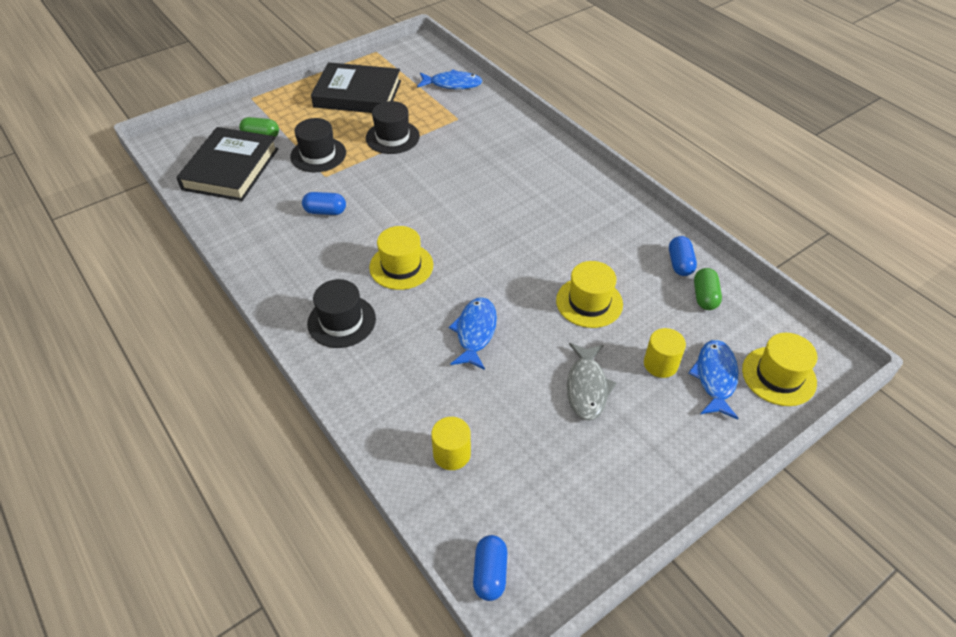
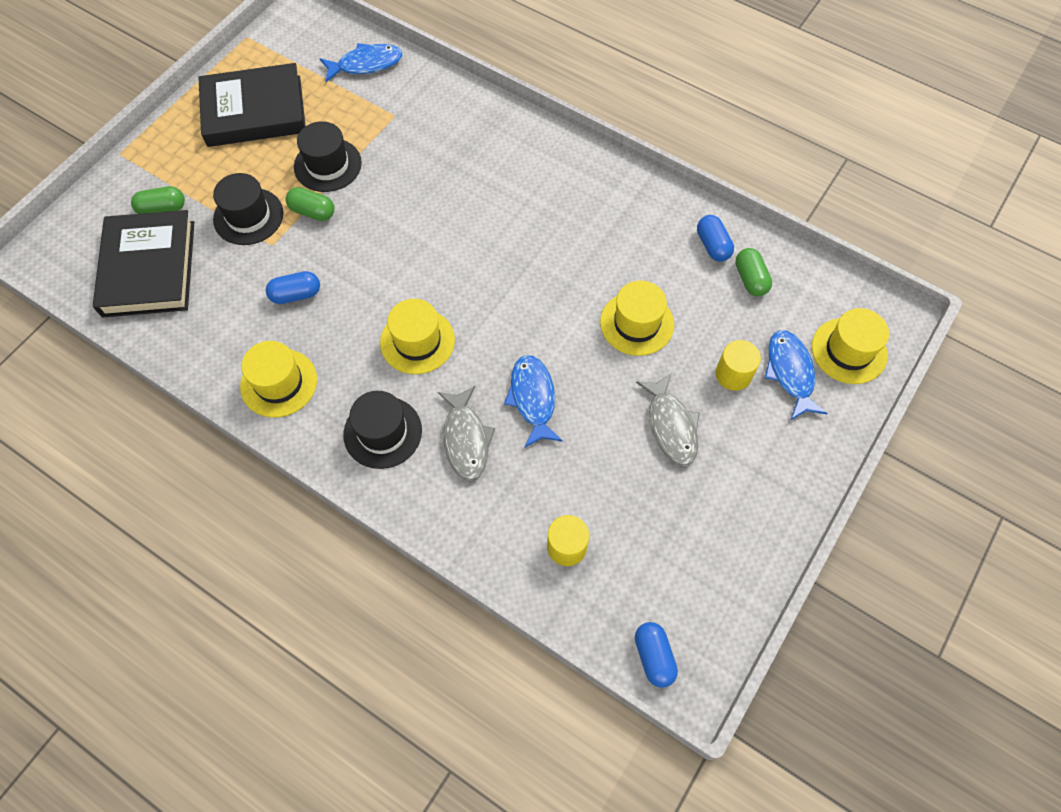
camera: 20 degrees left, 15 degrees up
none -> yellow hat [240,341,317,418]
none -> green capsule [286,187,335,221]
none -> grey fish [438,386,495,480]

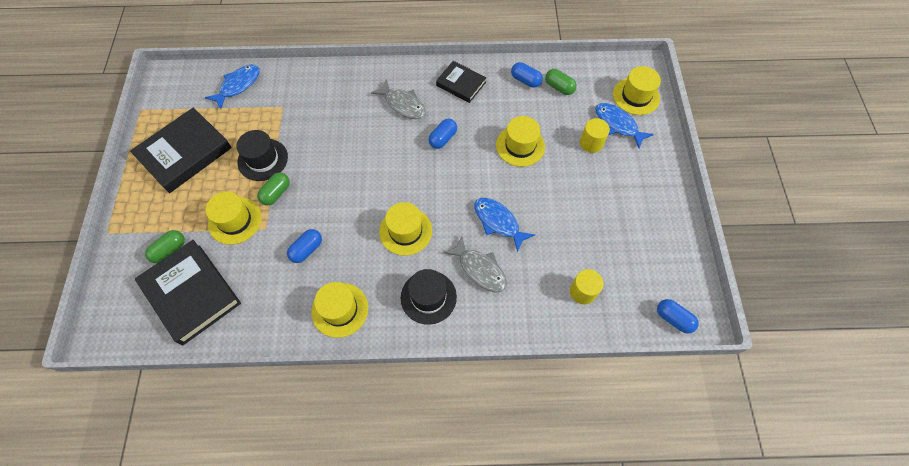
camera: 35 degrees left, 0 degrees up
black hat [213,173,283,245] -> yellow hat [206,191,262,245]
green capsule [286,187,335,221] -> green capsule turned 45 degrees counterclockwise [257,173,290,205]
grey fish [636,373,700,466] -> grey fish moved to [371,79,426,119]
none -> blue capsule [428,119,457,149]
none -> black book [436,61,486,103]

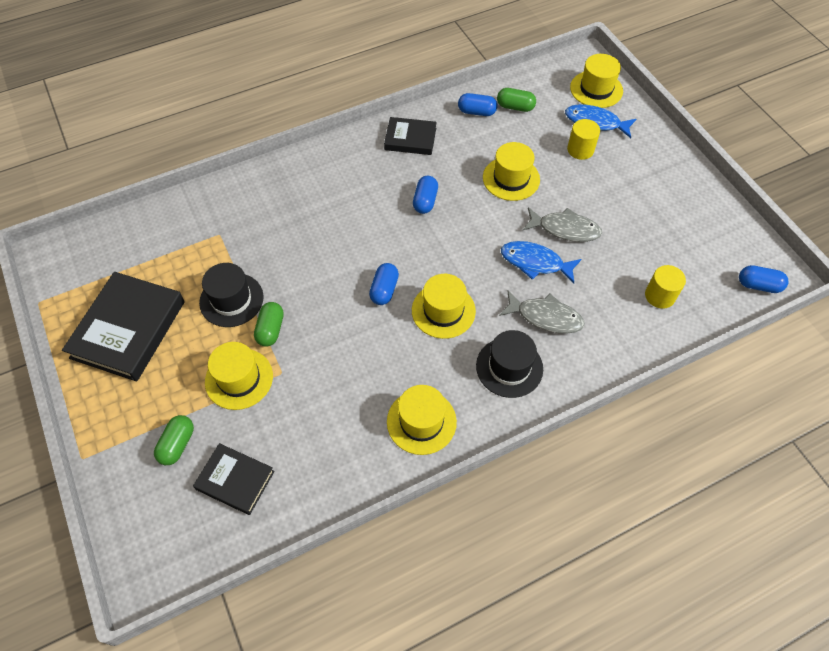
camera: 25 degrees left, 5 degrees down
black book [135,240,241,345] -> black book [193,443,275,515], size x0.58
blue fish [205,64,260,109] -> none
blue capsule [287,229,322,263] -> blue capsule moved to [369,263,399,305]
grey fish [371,79,426,119] -> grey fish moved to [523,207,602,242]

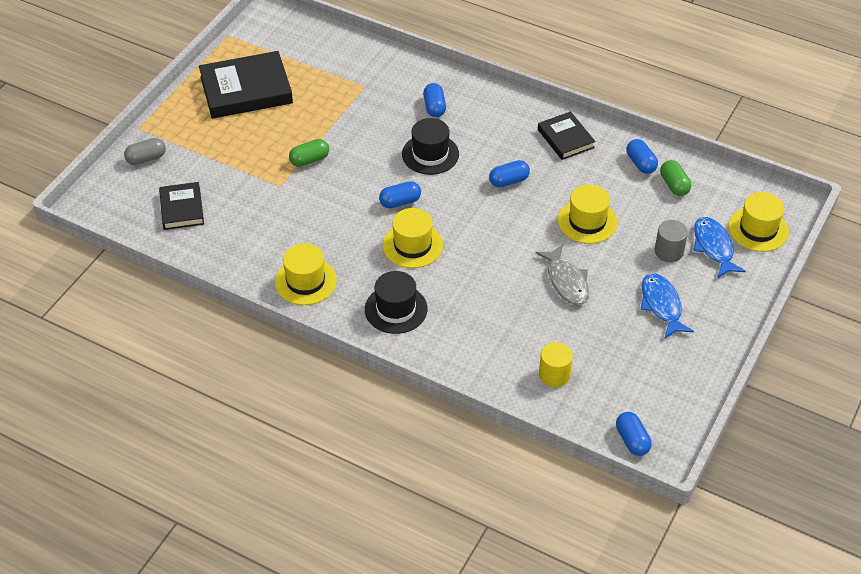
camera: 55 degrees right, 10 degrees down
green capsule [154,415,194,465] -> none
black hat [199,263,264,327] -> black hat moved to [402,118,459,175]
yellow hat [205,342,273,410] -> none
grey fish [499,290,585,334] -> none
blue fish [501,241,581,283] -> blue fish moved to [641,273,694,339]
yellow cylinder [567,119,600,160] -> grey cylinder [655,220,688,262]
none -> grey capsule [124,138,166,165]
none -> blue capsule [423,83,446,117]

